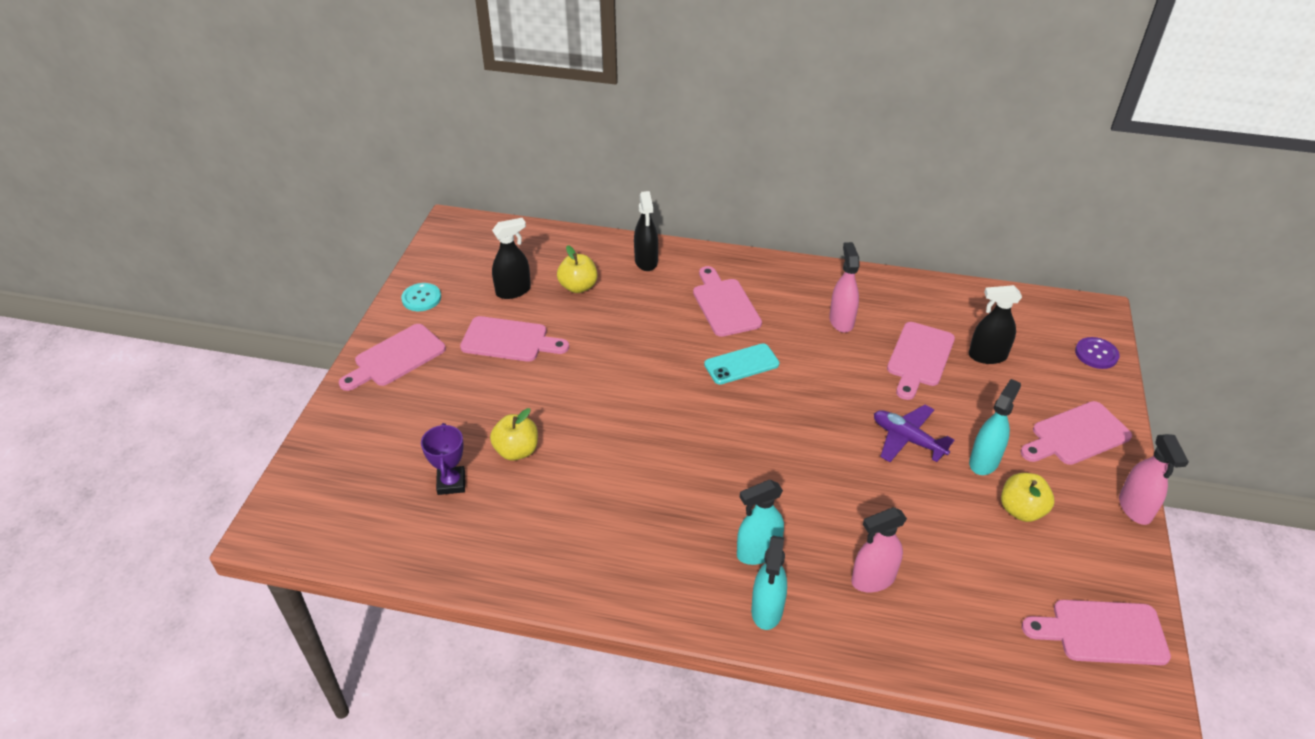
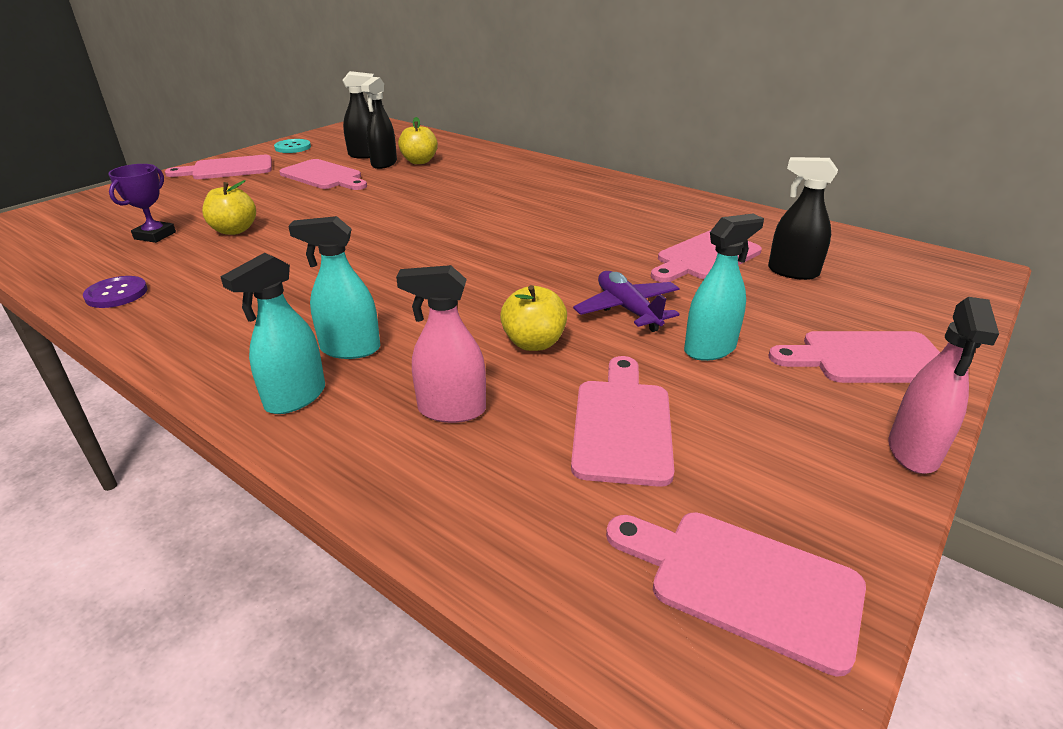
camera: 25 degrees right, 10 degrees down
black spray bottle [634,191,658,271] -> black spray bottle moved to [361,77,397,169]
pink cutting board [693,266,762,337] -> pink cutting board moved to [571,356,674,487]
turquoise phone [704,343,780,385] -> none
pink spray bottle [829,242,860,333] -> none
yellow apple [1001,473,1054,522] -> yellow apple moved to [500,285,567,351]
purple button [1075,337,1119,369] -> purple button moved to [83,276,148,308]

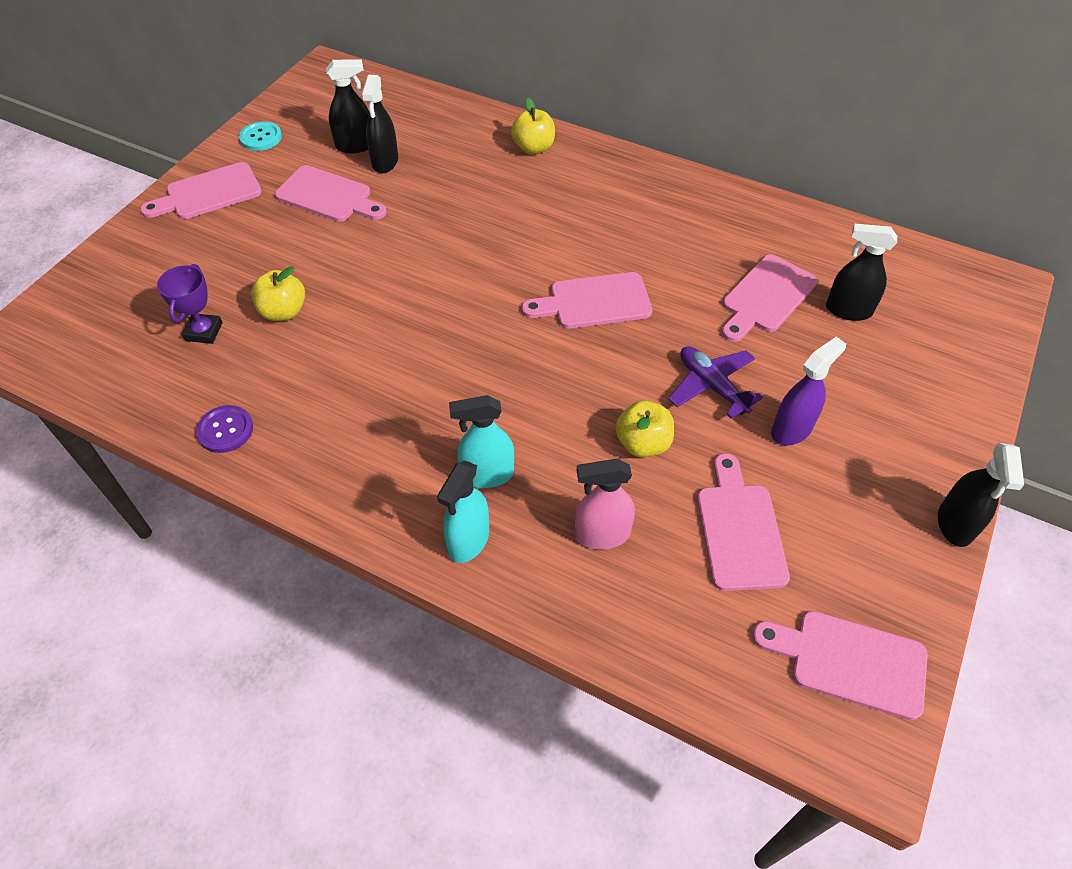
camera: 10 degrees left, 20 degrees up
yellow apple [398,117,438,164] -> yellow apple moved to [511,98,555,154]
turquoise spray bottle [684,214,764,361] -> purple spray bottle [771,337,846,446]
pink cutting board [769,331,940,383] -> pink cutting board moved to [522,272,652,328]
pink spray bottle [889,297,999,474] -> black spray bottle [938,443,1024,547]

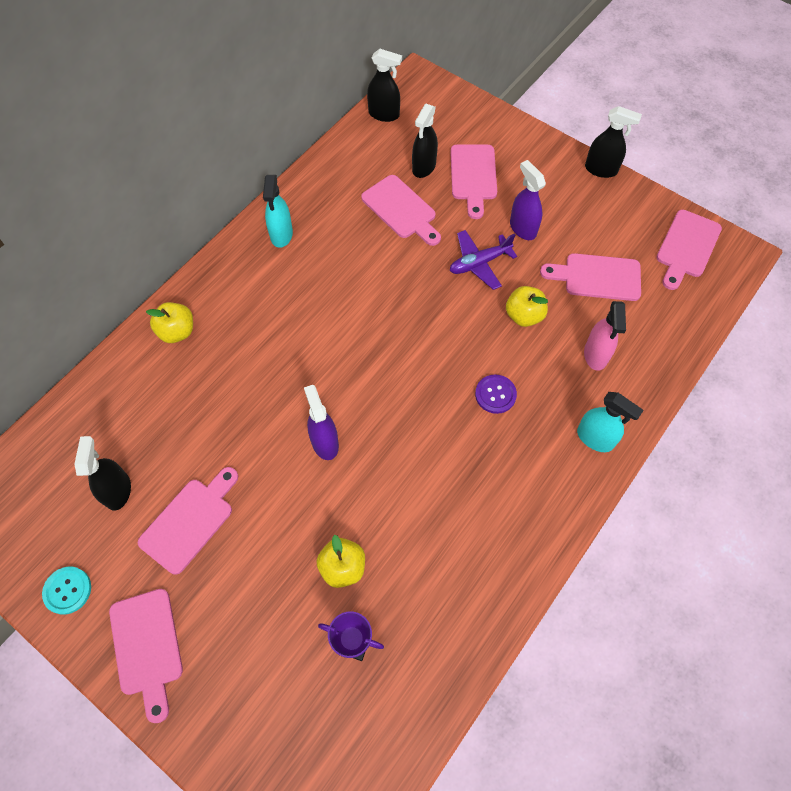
camera: 80 degrees left, 10 degrees up
purple button [196,405,253,453] -> purple button moved to [475,374,517,414]
black spray bottle [361,74,398,173] -> black spray bottle moved to [367,49,402,122]
turquoise spray bottle [449,395,514,488] -> turquoise spray bottle moved to [263,175,293,248]
pink cutting board [522,272,652,328] -> pink cutting board moved to [450,145,497,219]
none -> purple spray bottle [304,385,339,460]

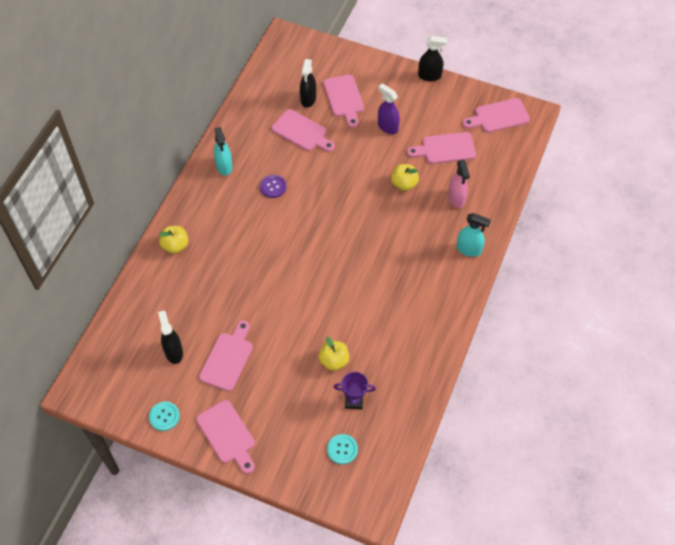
camera: 15 degrees left, 5 degrees down
purple spray bottle [304,385,339,460] -> none
black spray bottle [367,49,402,122] -> none
purple plane [450,230,517,290] -> none
purple button [475,374,517,414] -> purple button moved to [260,175,286,198]
pink cutting board [656,210,722,290] -> pink cutting board turned 60 degrees clockwise [462,98,530,133]
none -> turquoise button [327,434,358,464]

